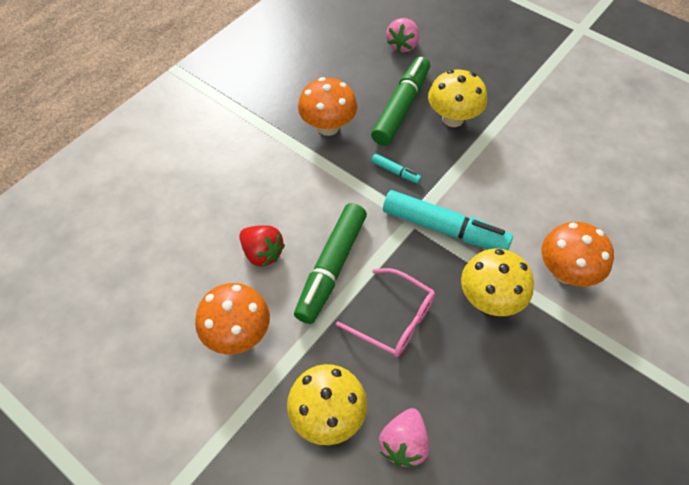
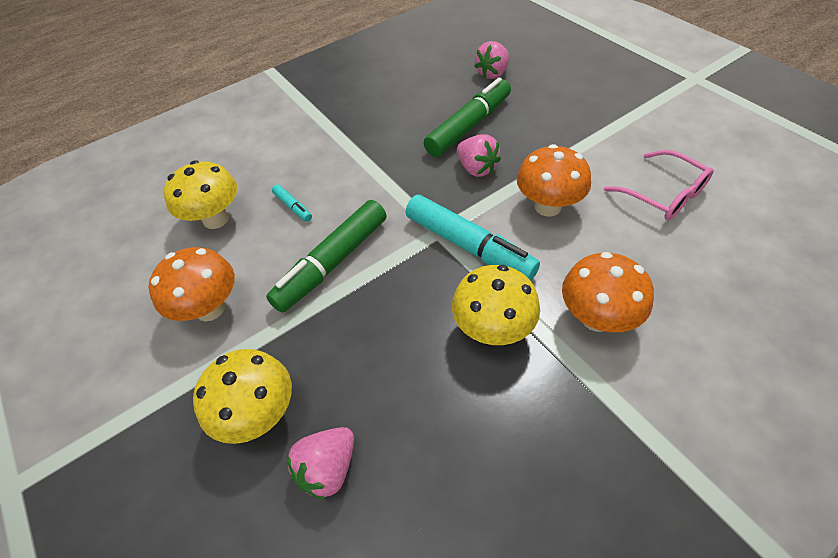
camera: 20 degrees right, 5 degrees down
red strawberry [239,225,285,267] -> none
orange mushroom [298,77,357,136] -> orange mushroom moved to [517,144,591,217]
pink glasses [336,268,435,357] -> pink glasses moved to [604,150,714,220]
turquoise marker [371,154,421,184] -> turquoise marker moved to [272,184,312,222]
yellow mushroom [428,69,487,127] -> yellow mushroom moved to [163,160,238,229]
none -> pink strawberry [457,134,501,177]

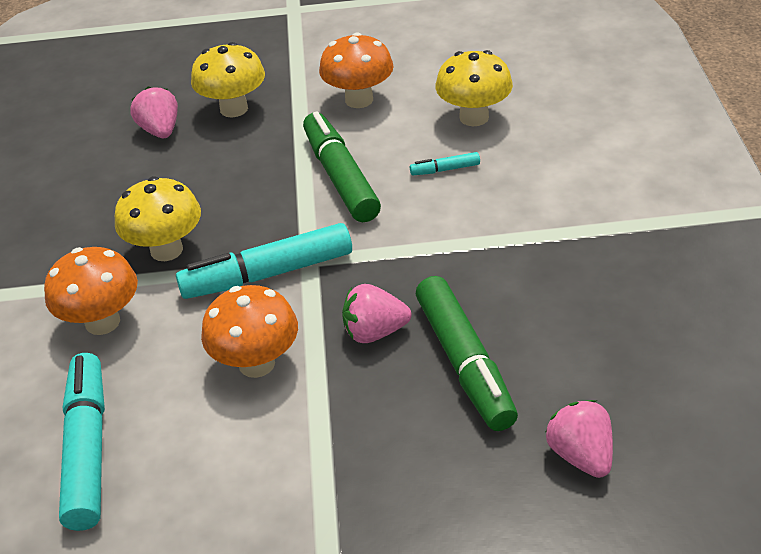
camera: 120 degrees right, 10 degrees down
pink glasses [604,150,714,220] -> none
none -> turquoise marker [59,353,105,531]

